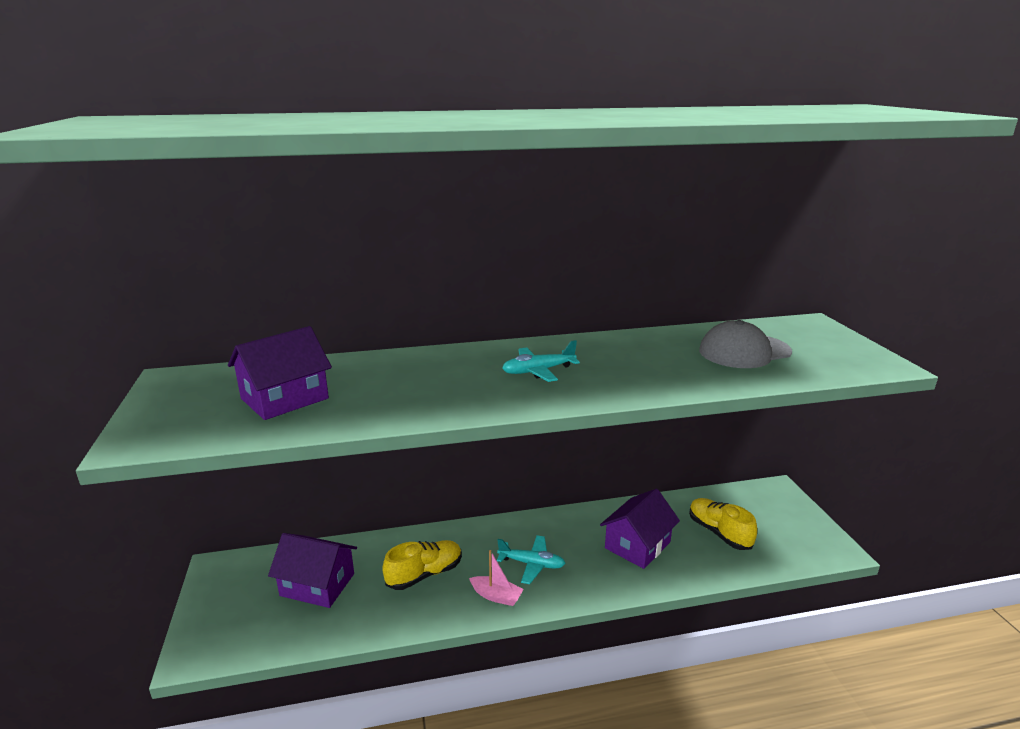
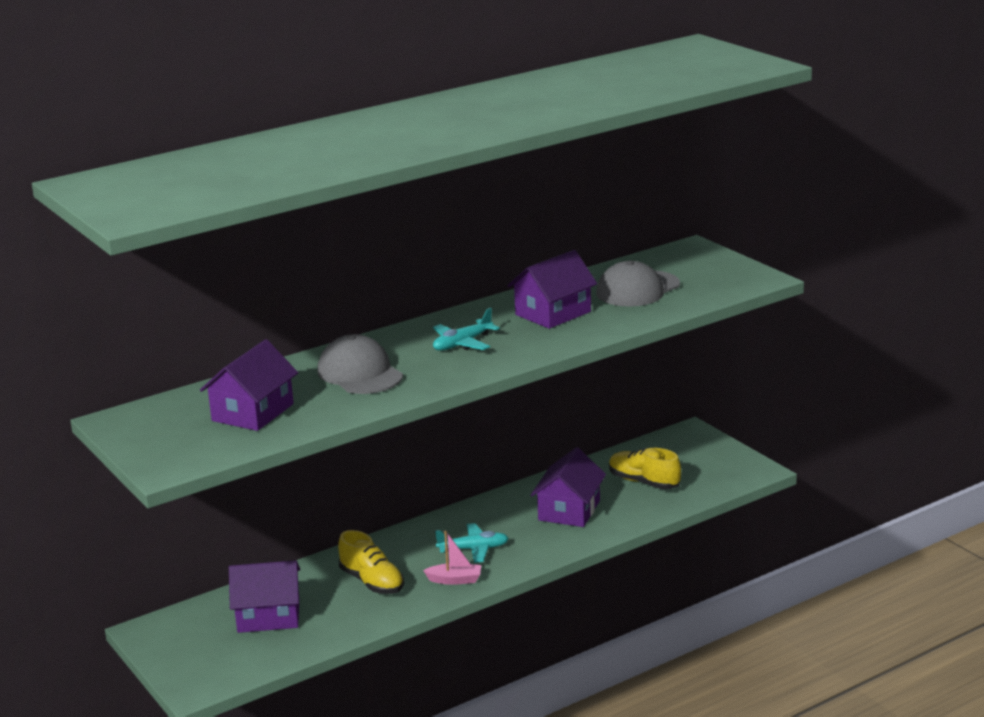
camera: 20 degrees left, 0 degrees up
yellow shoe [382,540,462,590] -> yellow shoe turned 105 degrees clockwise [338,530,404,594]
none -> grey cap [317,334,403,394]
none -> purple house [508,250,597,329]

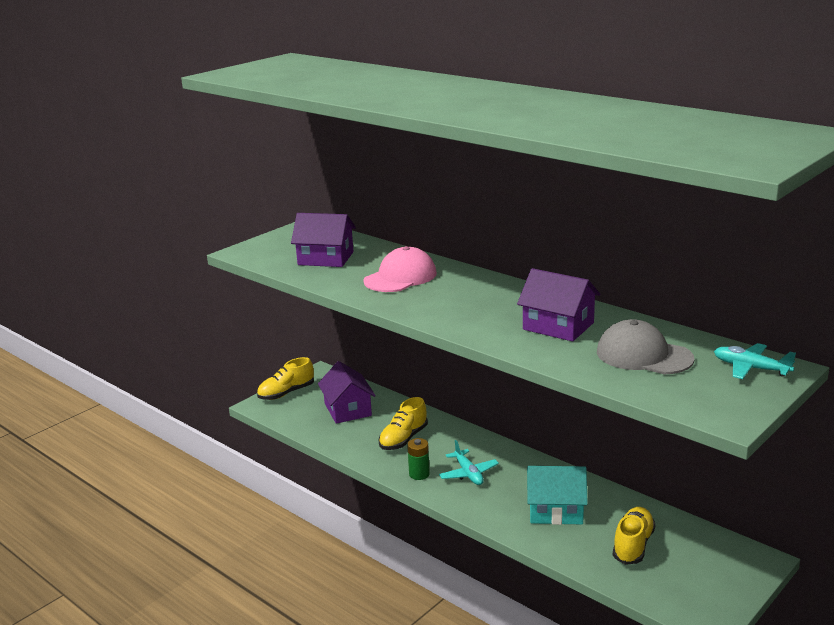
camera: 75 degrees right, 0 degrees up
grey cap [317,334,403,394] -> pink cap [363,246,437,292]
pink boat [423,531,481,585] -> green battery [407,438,430,480]
turquoise plane [433,308,500,351] -> turquoise plane moved to [714,343,796,379]
purple house [531,447,606,527] -> turquoise house [527,466,588,525]
none -> yellow shoe [257,357,314,400]

